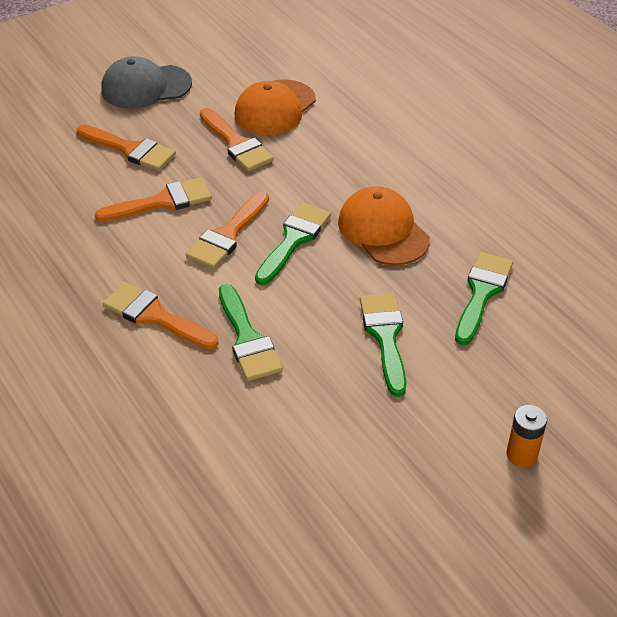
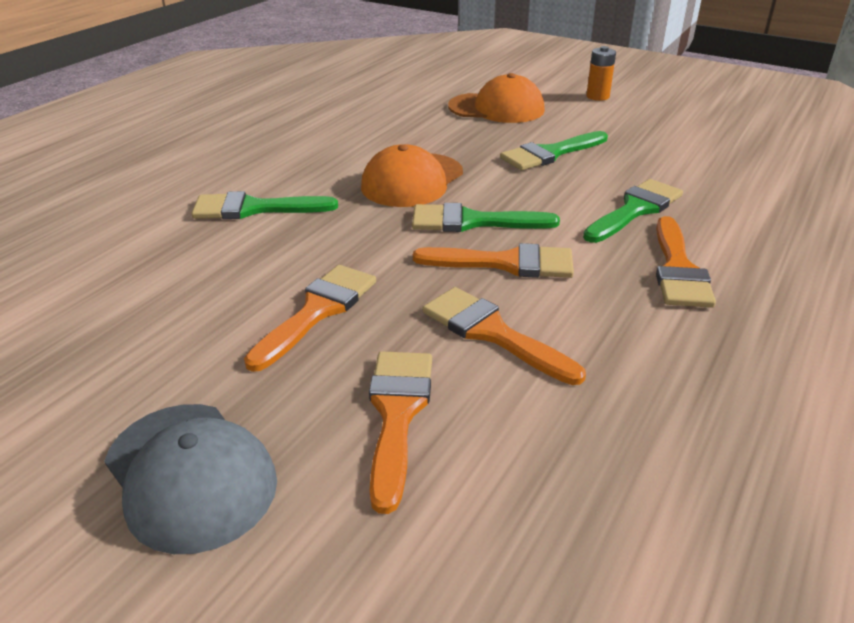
camera: 115 degrees left, 10 degrees down
orange cap [235,79,316,135] -> orange cap moved to [448,73,545,123]
green brush [455,252,513,345] -> green brush moved to [191,191,338,219]

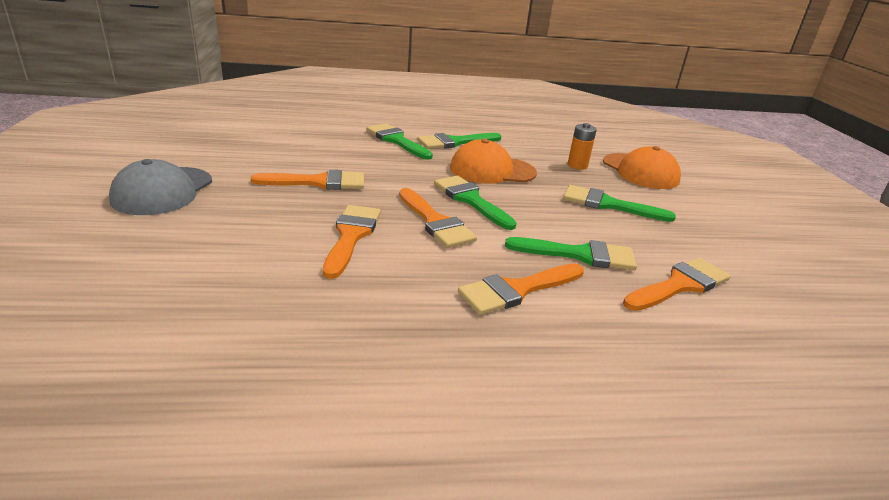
camera: 50 degrees right, 5 degrees down
orange brush [369,351,432,514] -> orange brush moved to [623,258,731,311]
orange battery [586,46,616,101] -> orange battery moved to [568,123,597,170]
none -> green brush [417,133,501,149]

